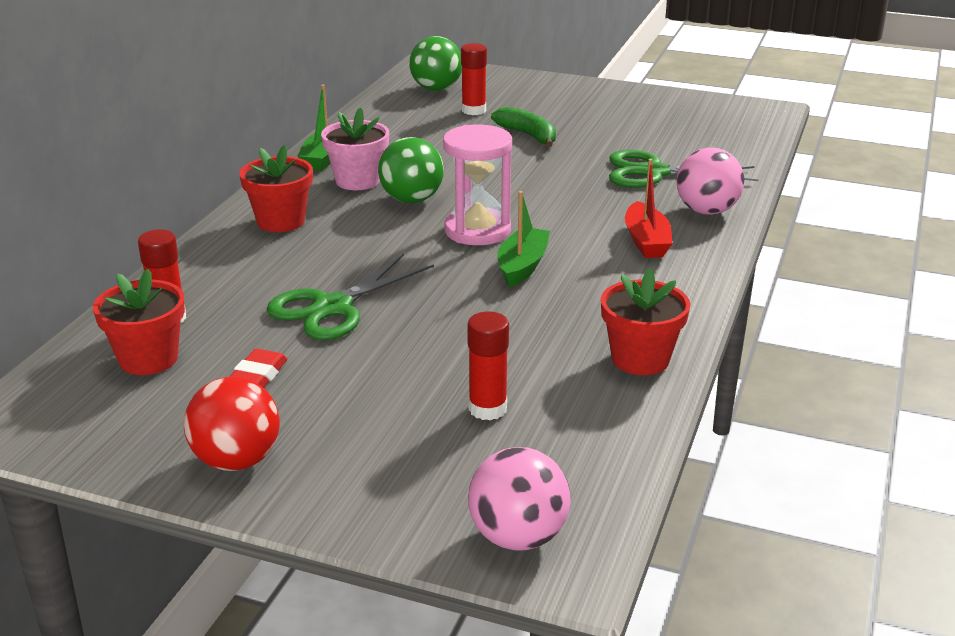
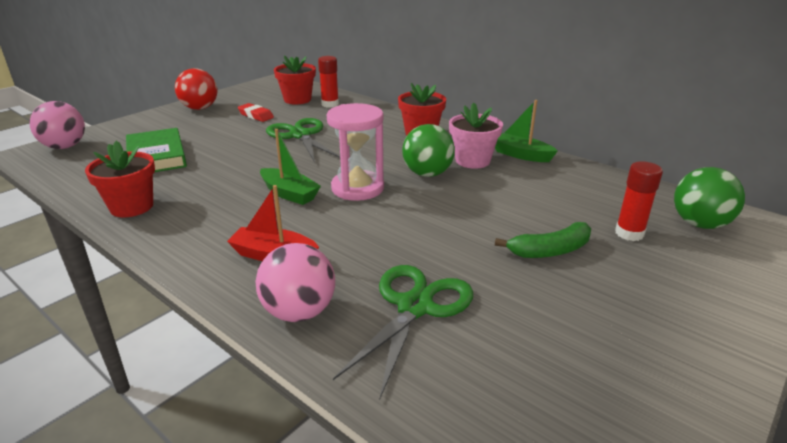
camera: 110 degrees right, 0 degrees up
red glue stick [467,311,509,420] -> green book [126,128,187,172]

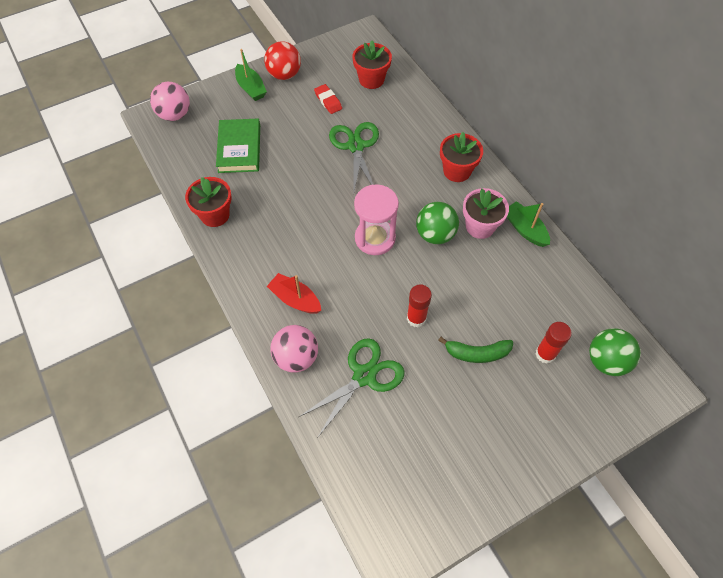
camera: 20 degrees right, 30 degrees up
green boat [260,129,321,205] -> green boat moved to [235,49,267,101]
red glue stick [318,56,339,108] -> red glue stick moved to [407,285,432,327]

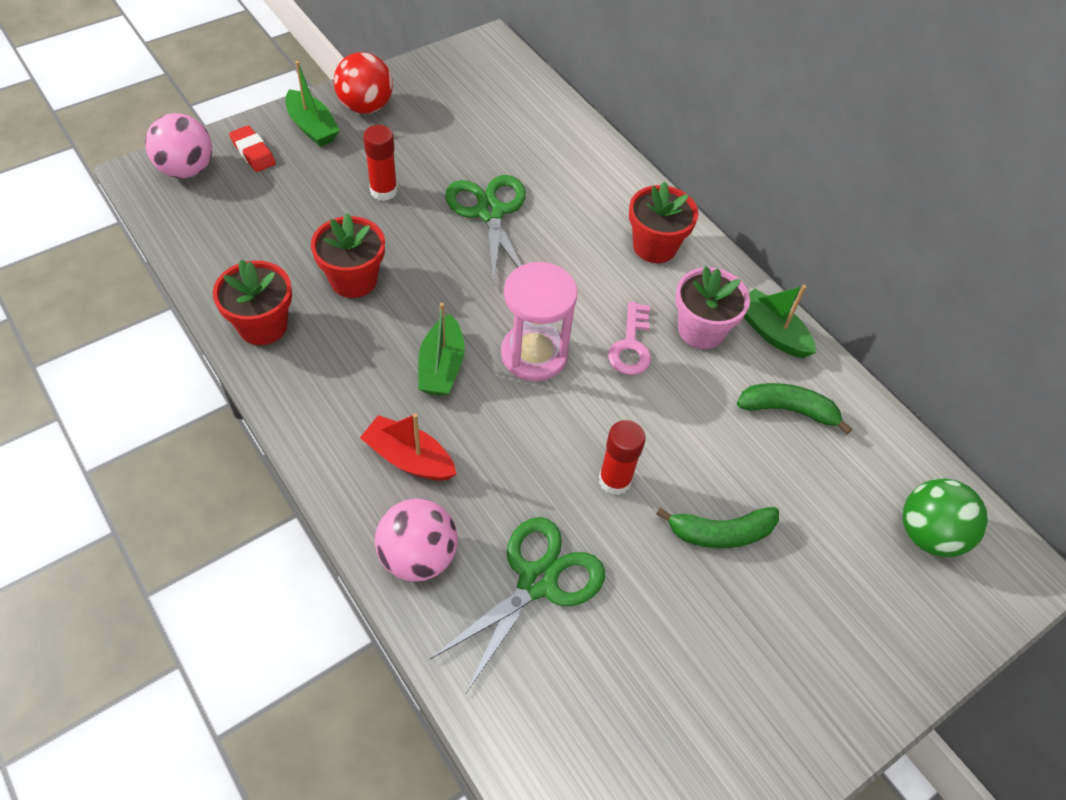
camera: 10 degrees left, 5 degrees down
green book [216,119,260,173] -> none
red eraser [314,84,342,114] -> red eraser moved to [229,125,276,172]
red flower pot [352,40,392,89] -> red flower pot moved to [311,213,385,298]
green ball [416,202,459,244] -> pink key [608,302,651,375]
red glue stick [536,322,572,364] -> red glue stick moved to [363,125,398,201]
none -> green boat [418,303,465,396]
none -> green banana [737,383,852,434]

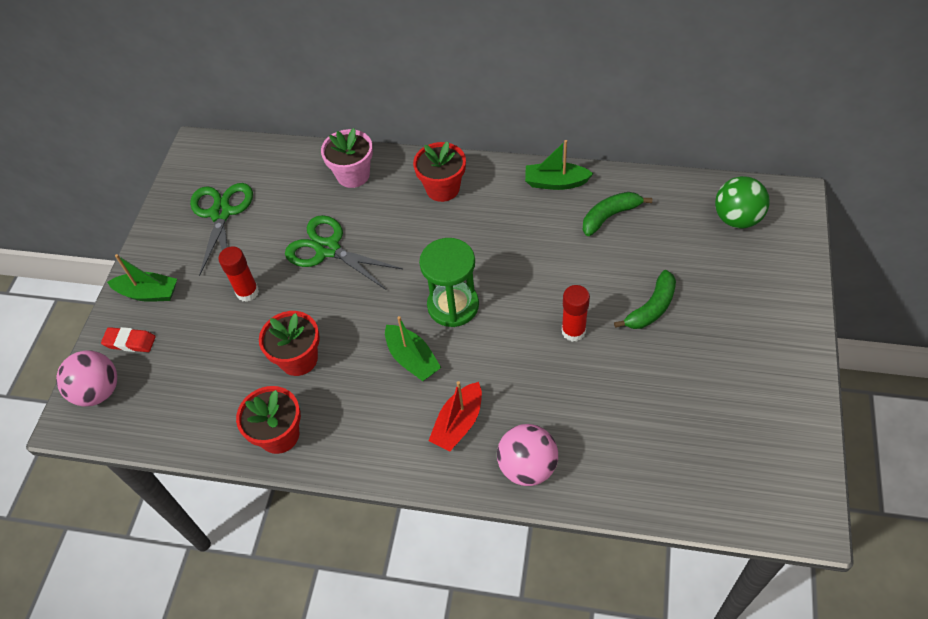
camera: 35 degrees left, 0 degrees up
red ball [334,52,393,114] -> none
red boat [360,413,457,481] -> red boat turned 45 degrees counterclockwise [428,381,482,451]
green scissors [429,517,605,693] -> green scissors moved to [190,183,253,276]
pink hourglass [501,262,578,381] -> green hourglass [419,238,479,327]
pink key [608,302,651,375] -> none
pink flower pot [675,266,750,349] -> pink flower pot moved to [321,128,373,188]

